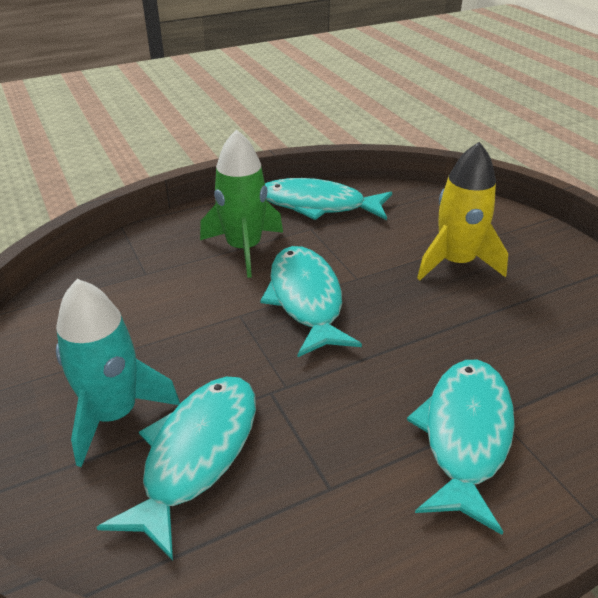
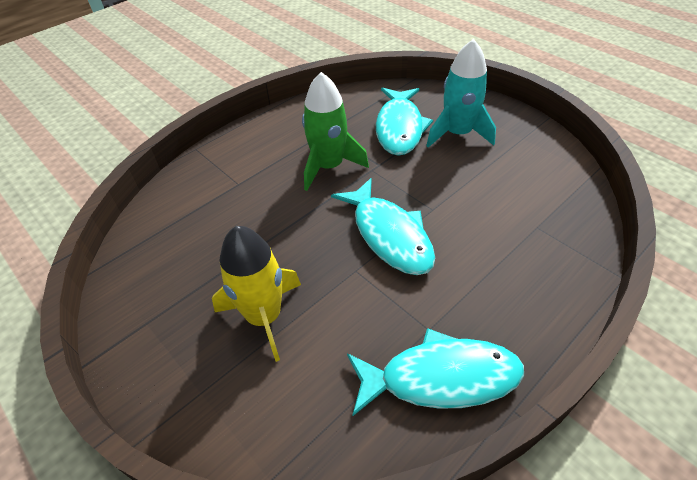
camera: 165 degrees right, 10 degrees up
green rocket [200,129,283,278] -> green rocket moved to [302,72,369,191]
turquoise fish [407,360,515,535] -> none

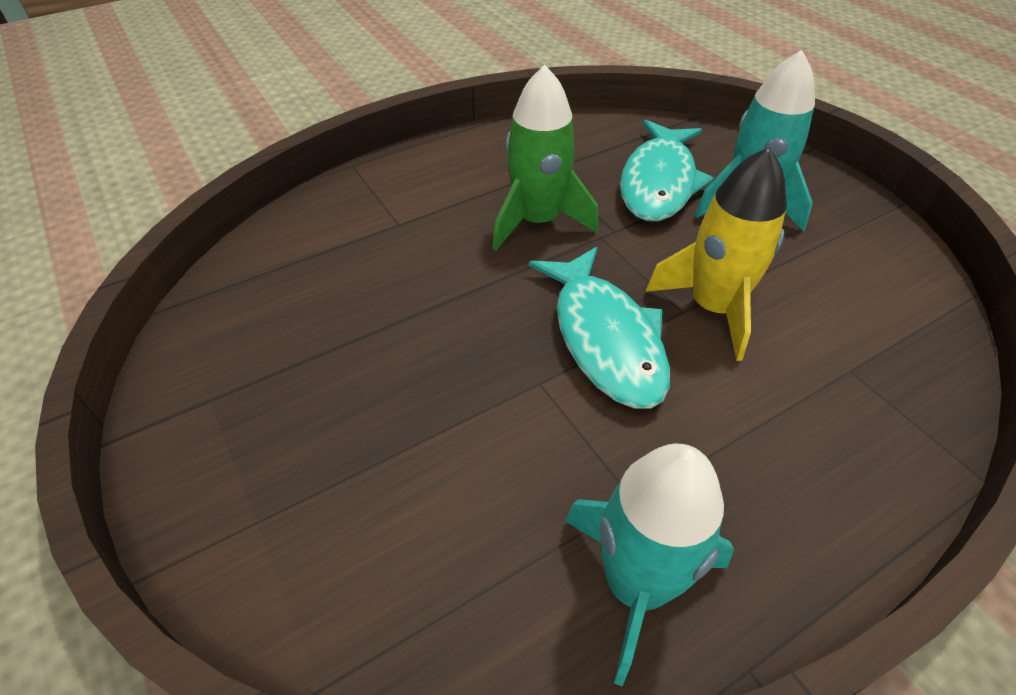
camera: 10 degrees right, 0 degrees up
yellow rocket [212,226,301,362] -> yellow rocket moved to [645,147,787,361]
turquoise fish [347,328,524,416] -> turquoise rocket [565,444,734,686]

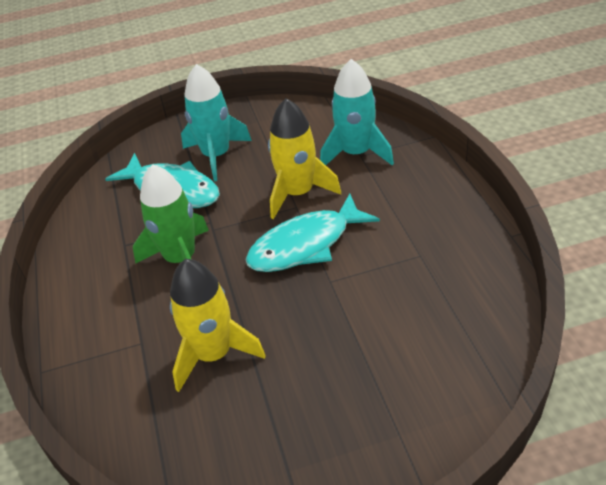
camera: 70 degrees left, 5 degrees down
turquoise fish [529,247,670,409] -> turquoise fish turned 150 degrees clockwise [245,193,380,272]
turquoise rocket [565,444,734,686] -> turquoise rocket moved to [320,59,394,165]
none -> yellow rocket [170,259,266,392]

